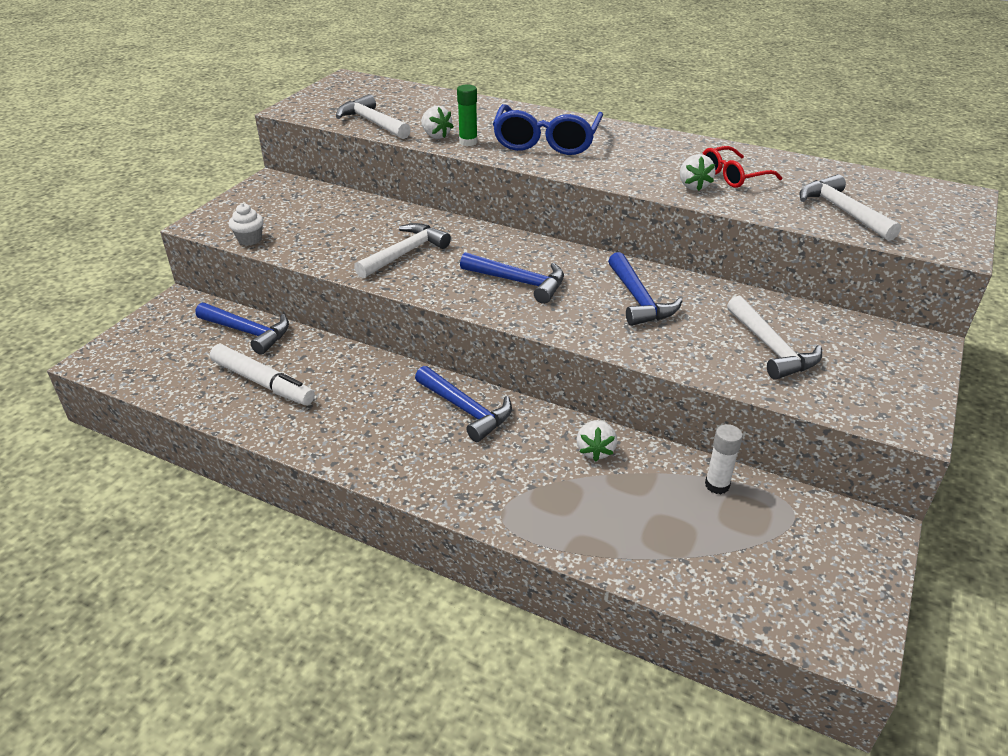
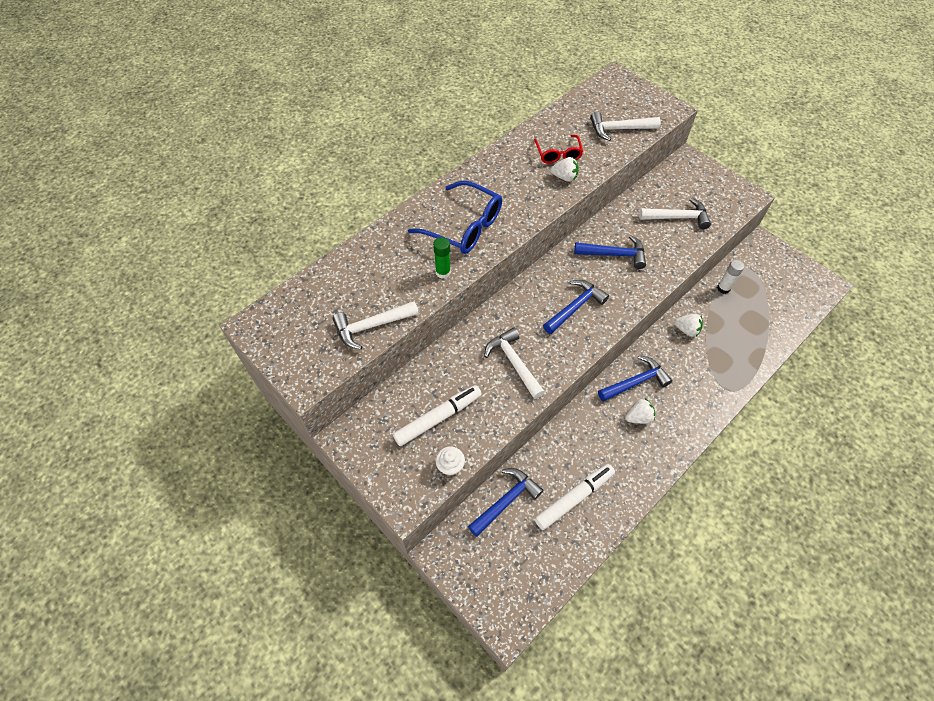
camera: 70 degrees left, 20 degrees up
white strawberry [421,106,454,139] -> white strawberry moved to [625,399,655,424]
none -> white marker [393,385,482,446]

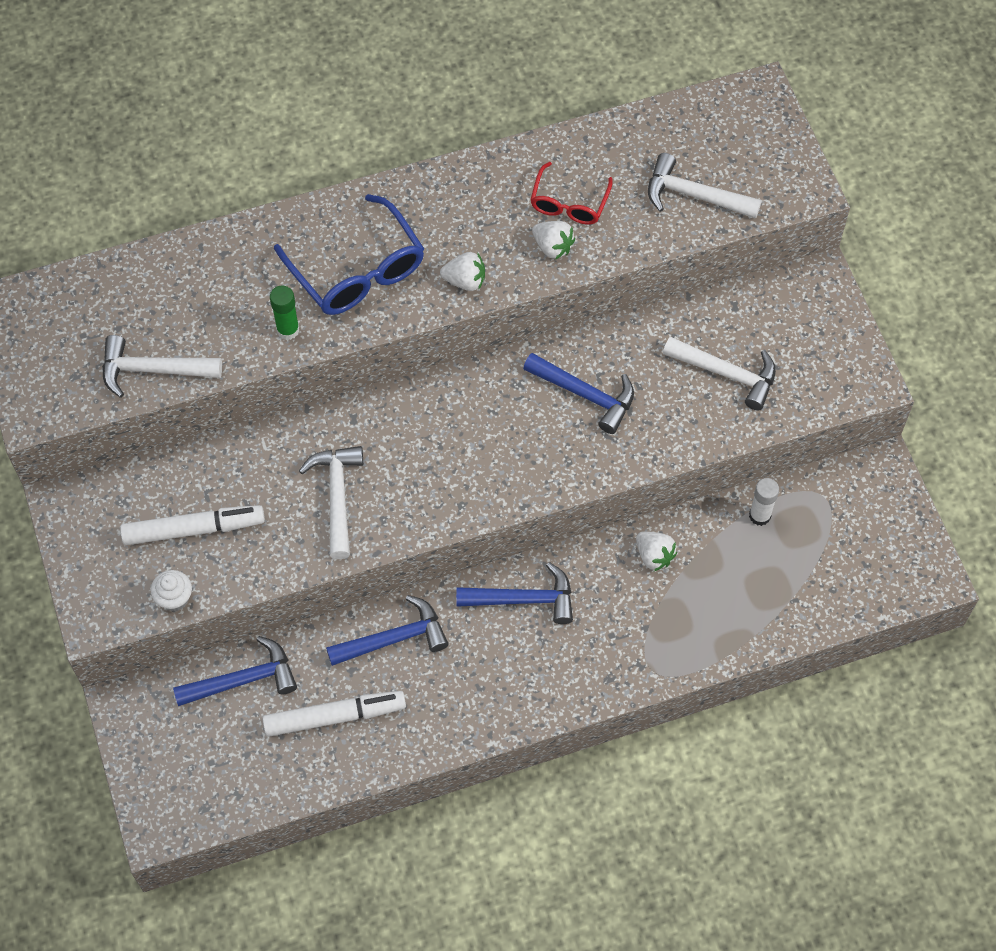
camera: 25 degrees right, 5 degrees up
blue hammer [543,280,609,334] -> blue hammer moved to [326,595,449,666]
white strawberry [625,399,655,424] -> white strawberry moved to [440,252,485,291]

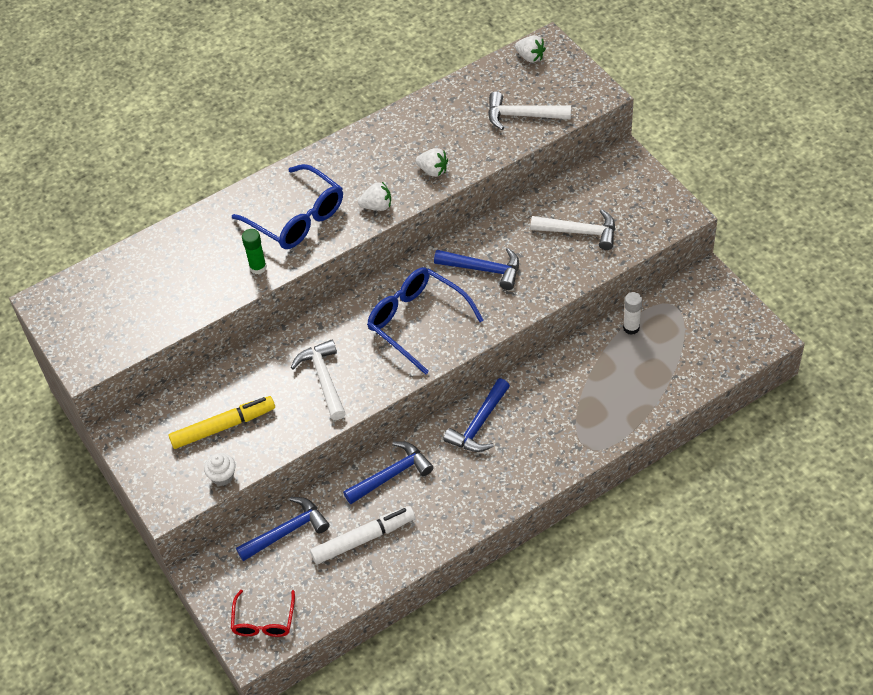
camera: 10 degrees left, 10 degrees down
white hammer [102,335,222,398] -> none
white marker [120,505,265,545] -> yellow marker [169,396,275,449]
blue hammer [456,562,573,624] -> blue hammer turned 135 degrees clockwise [443,378,510,452]
red glasses [530,162,613,225] -> red glasses moved to [231,590,295,637]
white strawberry [636,531,677,571] -> white strawberry moved to [515,35,546,63]
none -> blue glasses [367,267,484,375]

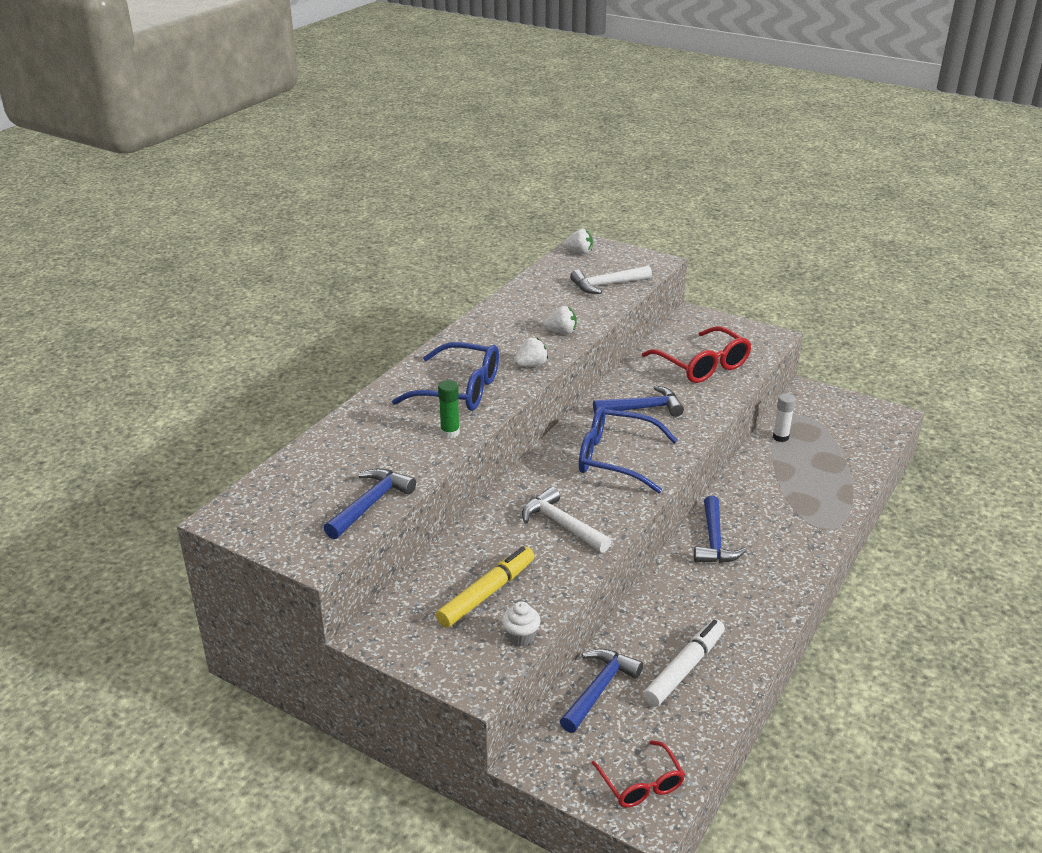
camera: 30 degrees left, 20 degrees down
blue hammer [343,441,434,504] -> blue hammer moved to [324,468,416,539]
white hammer [531,209,615,250] -> red glasses [642,326,751,383]

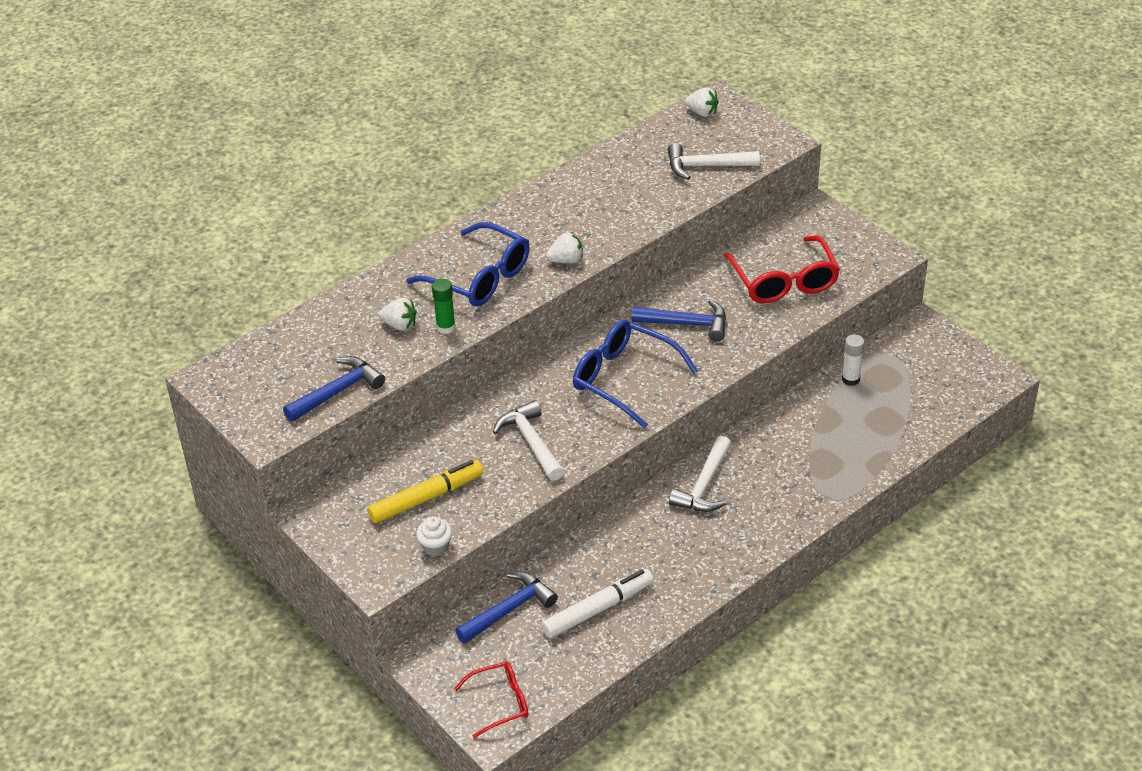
camera: 20 degrees right, 10 degrees up
white strawberry [543,306,576,334] -> white strawberry moved to [379,298,417,331]
red glasses [592,740,685,807] -> red glasses turned 105 degrees counterclockwise [454,662,529,738]
blue hammer [694,496,747,563] -> white hammer [669,436,731,512]

